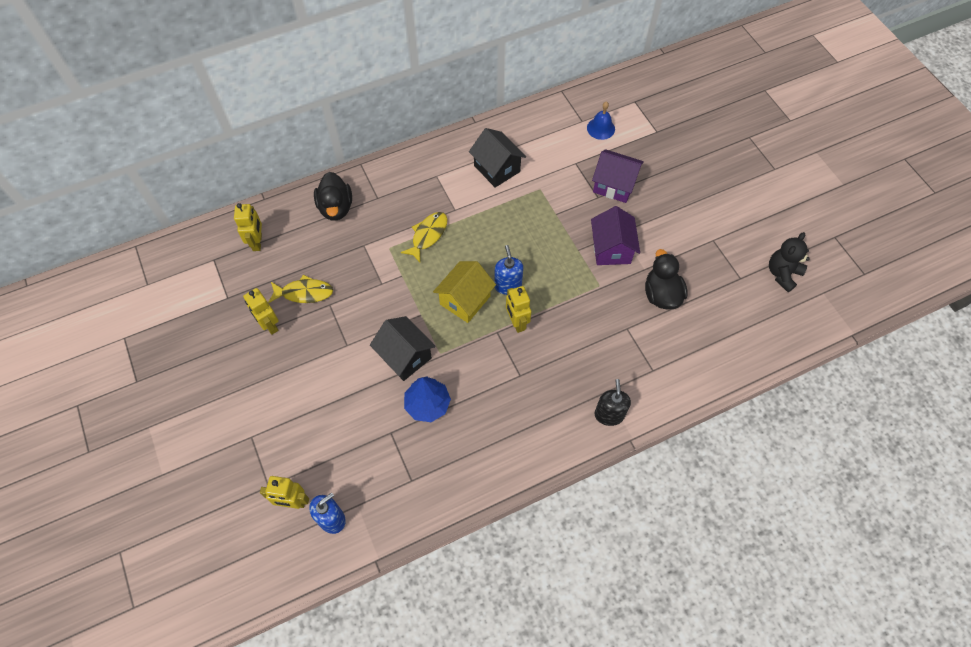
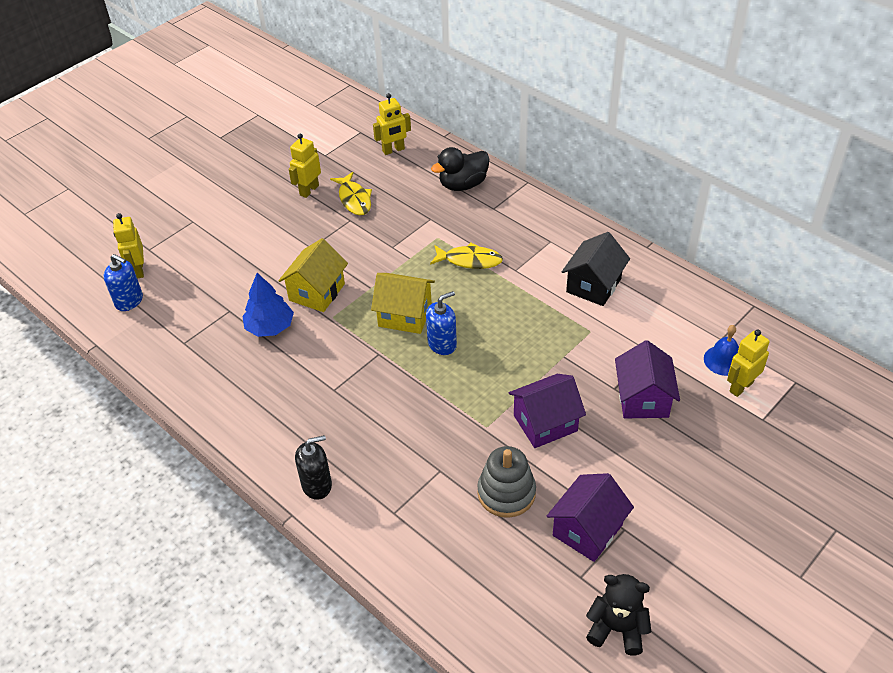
camera: 70 degrees right, 15 degrees down
black house [370,316,436,381] -> yellow house [278,238,348,312]
yellow robot [506,286,531,333] -> yellow robot moved to [727,330,770,397]
black duck [645,249,688,309] -> grey stacking toy [477,446,536,518]
none -> purple house [547,473,634,562]

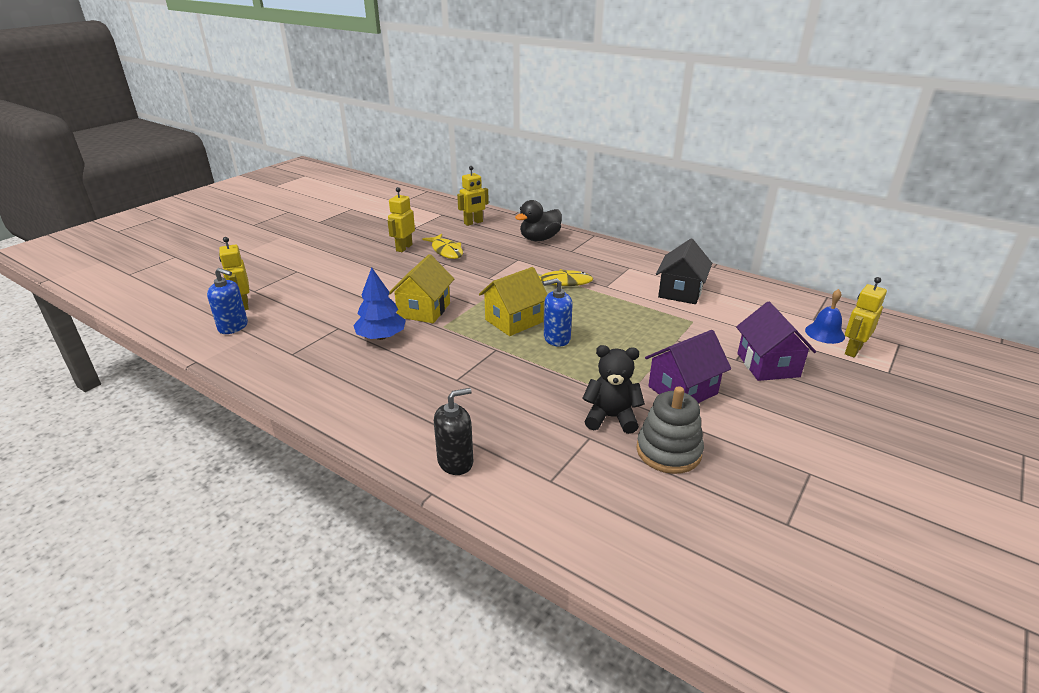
camera: 10 degrees left, 15 degrees down
yellow house [371,273,435,334] -> yellow house turned 45 degrees counterclockwise [479,267,547,336]
blue soap dispenser [426,291,457,355] -> blue soap dispenser turned 150 degrees counterclockwise [543,278,572,347]
purple house [547,473,634,562] -> none
black teddy bear [586,574,651,655] -> black teddy bear moved to [582,345,645,434]

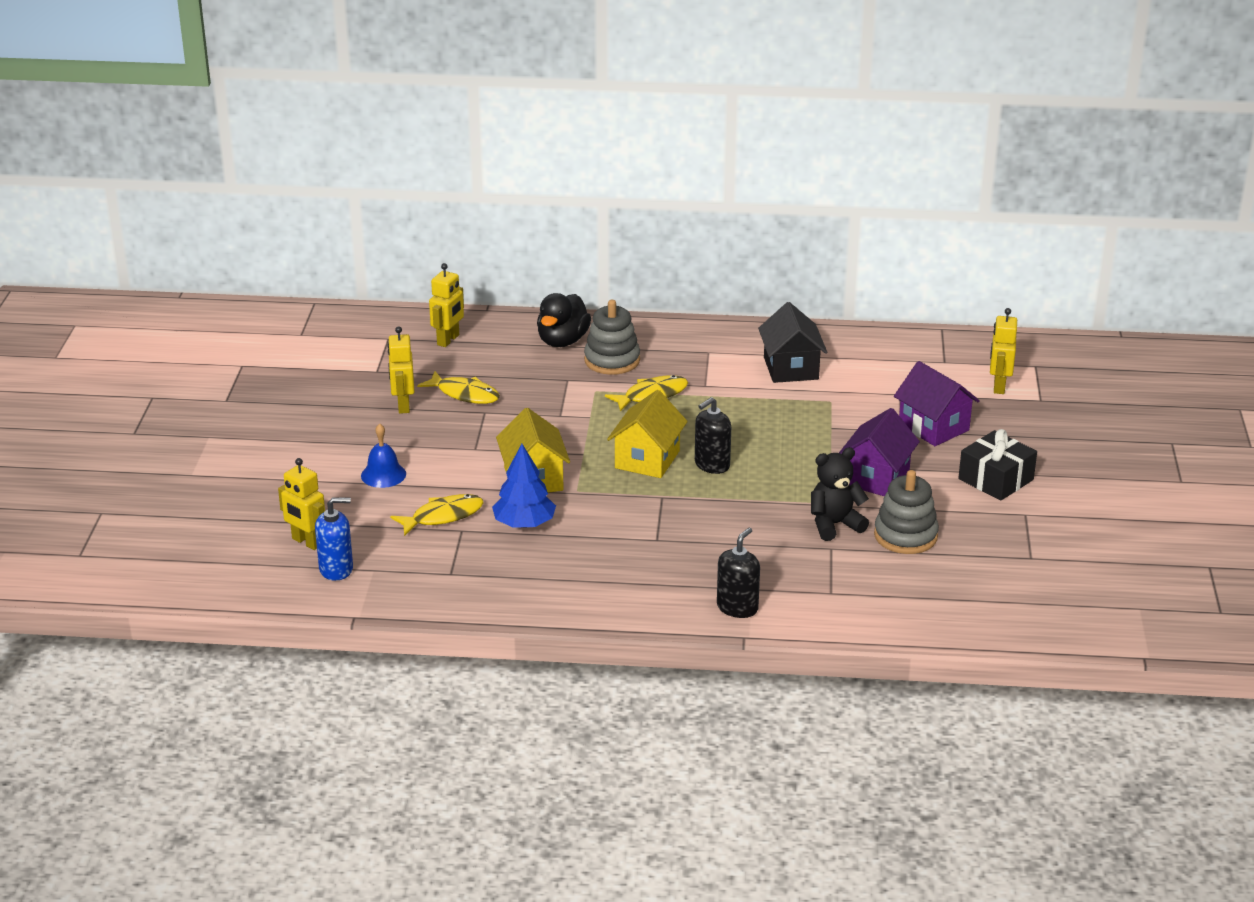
camera: 30 degrees left, 0 degrees up
blue soap dispenser [543,278,572,347] -> black soap dispenser [695,397,731,474]
blue bell [805,289,845,344] -> blue bell moved to [361,424,406,488]
none -> yellow fish [390,494,484,536]
none -> grey stacking toy [584,300,640,375]
none -> black gift [958,429,1037,501]

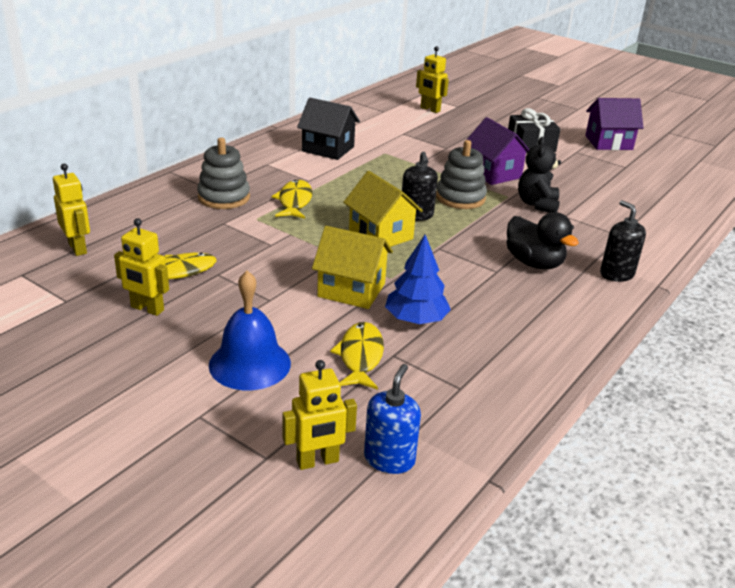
camera: 60 degrees left, 0 degrees up
blue bell [361,424,406,488] -> blue bell [209,271,291,390], size x1.56
black duck [537,293,591,347] -> black duck moved to [506,212,579,269]
grey stacking toy [874,470,939,554] -> grey stacking toy moved to [436,140,487,209]
purple house [894,361,980,446] -> purple house moved to [585,98,643,150]

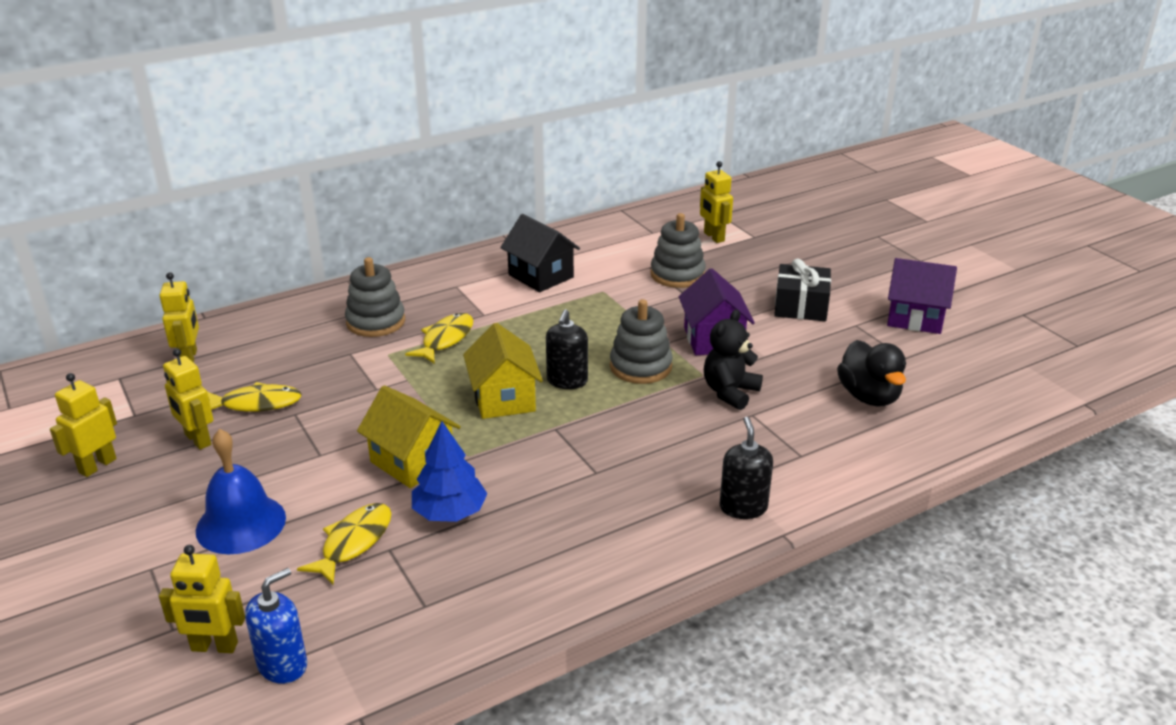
camera: 25 degrees right, 0 degrees up
black duck [506,212,579,269] -> black duck moved to [837,340,906,406]
none -> yellow robot [50,373,117,477]
none -> grey stacking toy [650,213,706,288]

